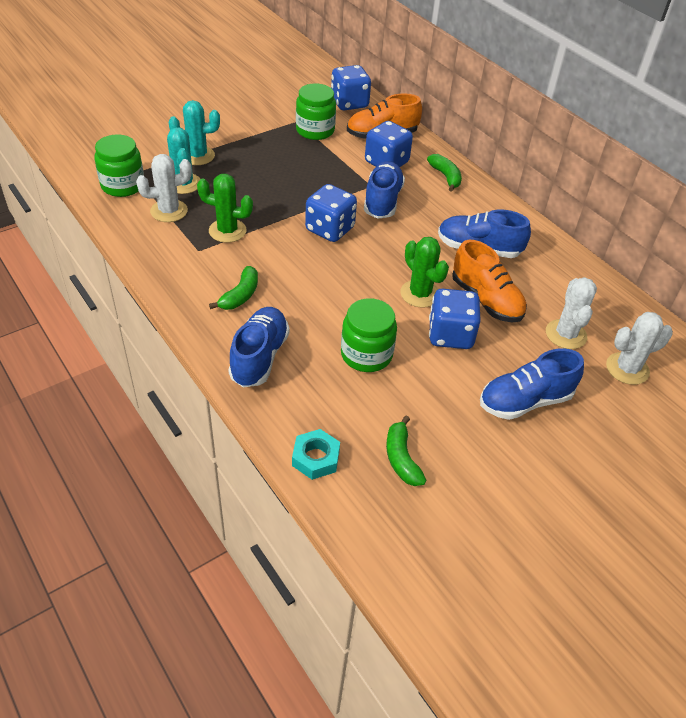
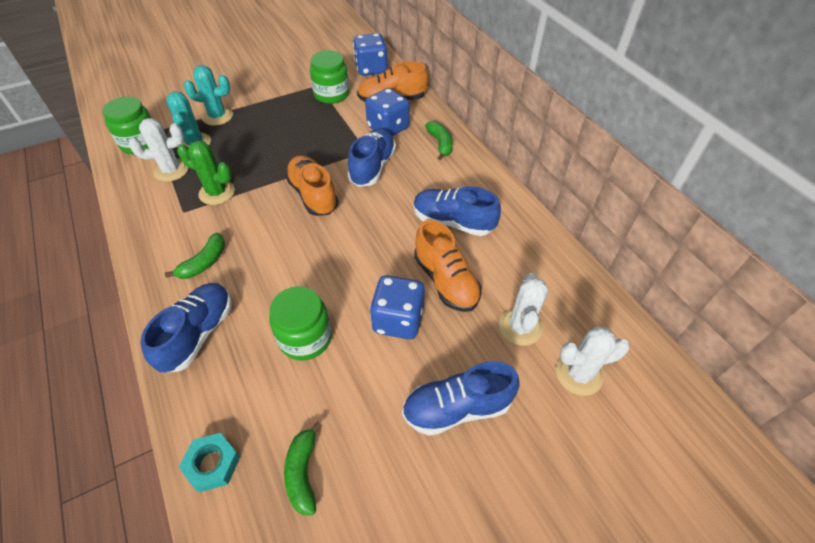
camera: 10 degrees right, 5 degrees up
blue dice [305,184,357,242] -> orange shoe [285,155,339,216]
green cactus [400,237,449,308] -> none

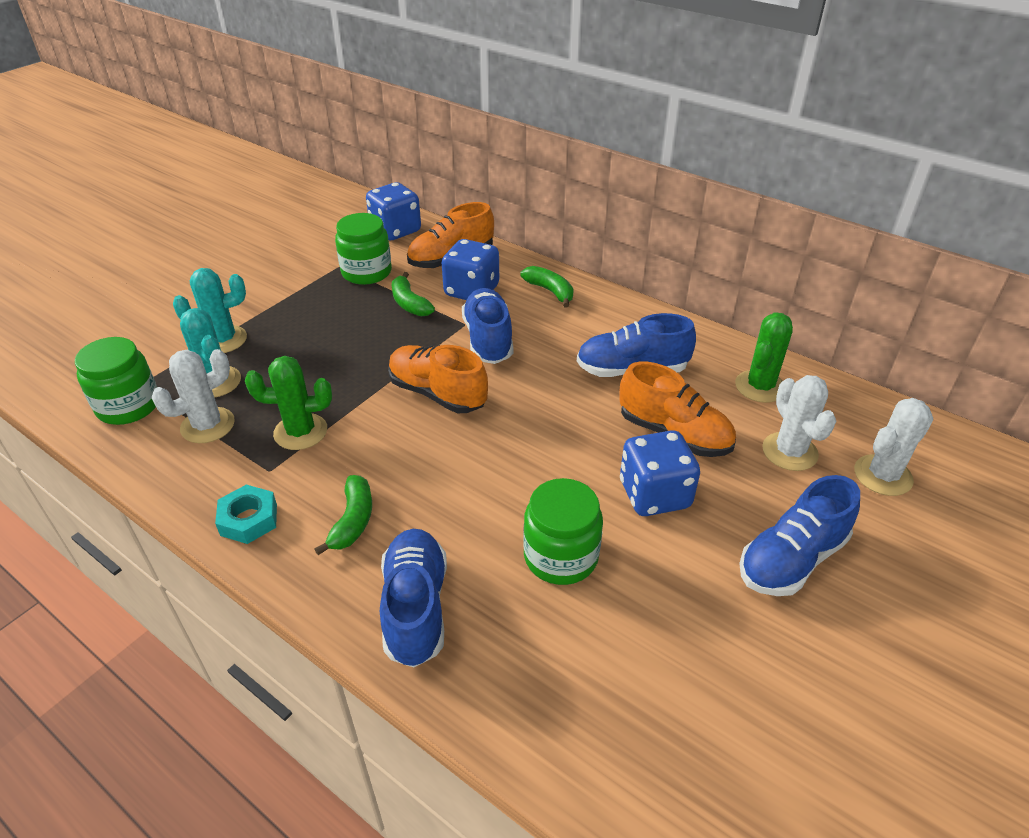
camera: 25 degrees left, 10 degrees down
turquoise nut [179,433,240,492] -> turquoise nut moved to [215,485,277,544]
green banana [284,422,322,516] -> green banana moved to [392,272,435,316]
none -> green cactus [735,312,793,403]

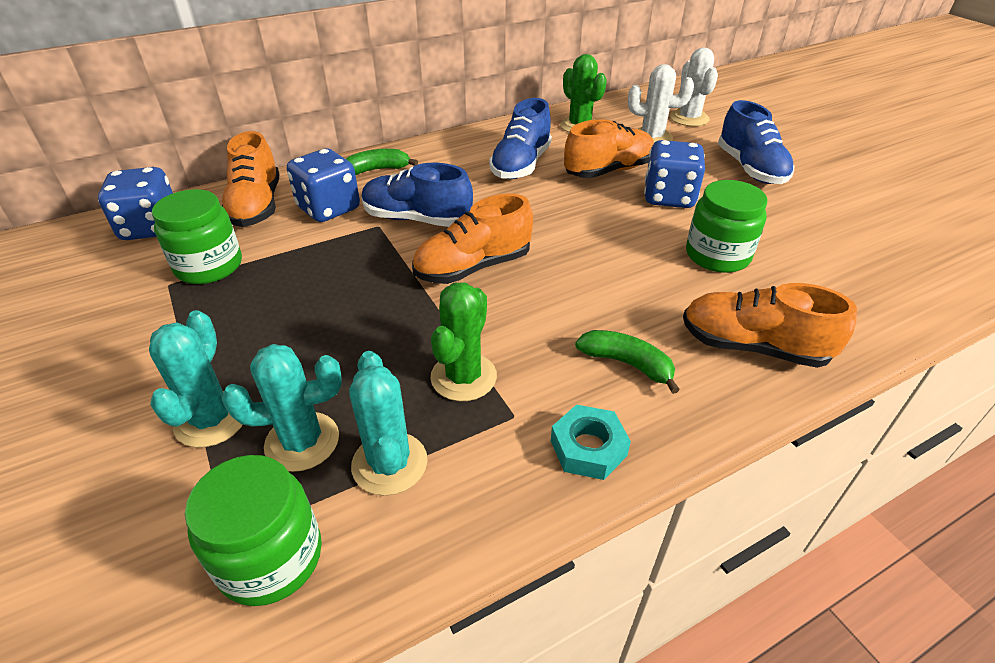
camera: 65 degrees left, 0 degrees up
white cactus [151,349,235,443] -> turquoise cactus [349,351,427,496]
blue shoe [380,529,447,667] -> orange shoe [683,283,857,368]
green banana [392,272,435,316] -> none

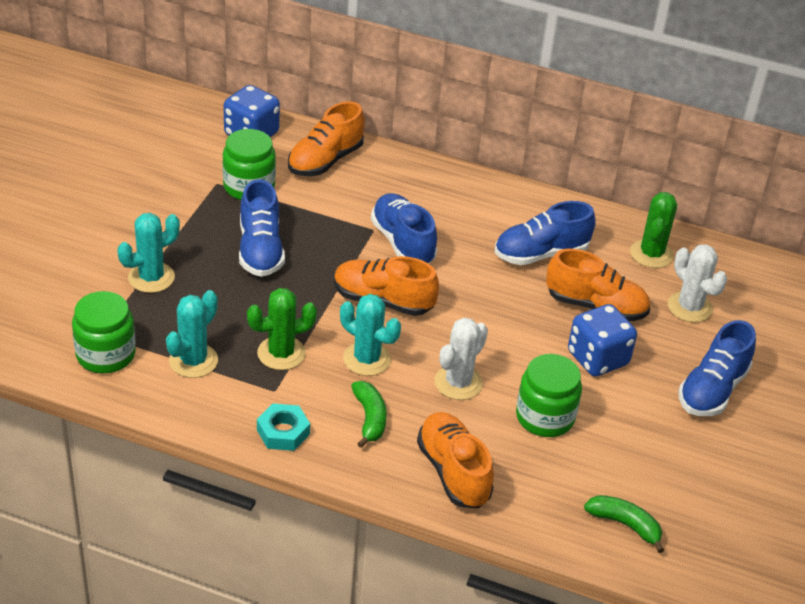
camera: 45 degrees right, 0 degrees up
turquoise cactus [222,344,342,472] -> turquoise cactus moved to [340,294,401,376]
blue dice [287,149,360,222] -> none
green banana [346,149,418,175] -> green banana moved to [584,495,664,553]
white cactus [670,47,718,126] -> white cactus moved to [435,318,488,400]
none -> blue shoe [239,179,285,277]

